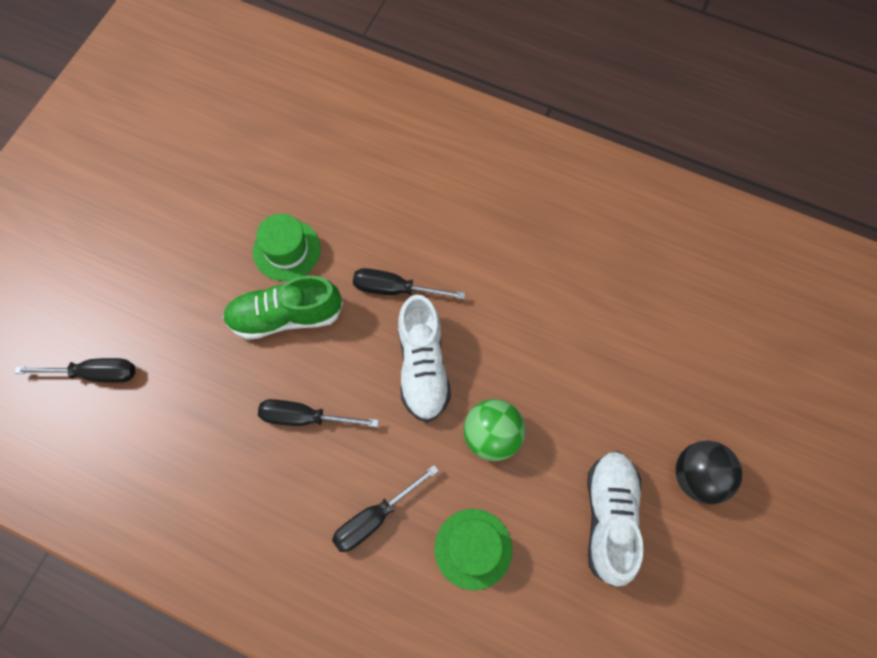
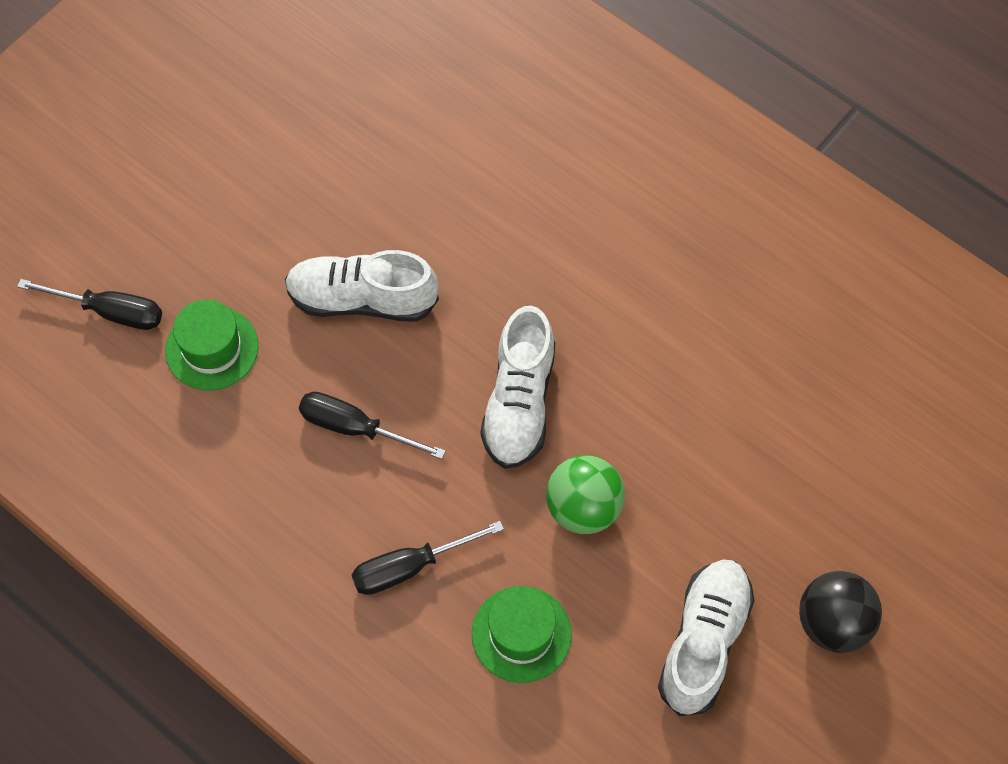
camera: 15 degrees right, 5 degrees down
green shoe [223,275,343,340] -> white shoe [285,250,439,322]
green hat [253,214,321,281] -> green hat moved to [165,299,258,391]
black screwdriver [353,268,465,299] -> none

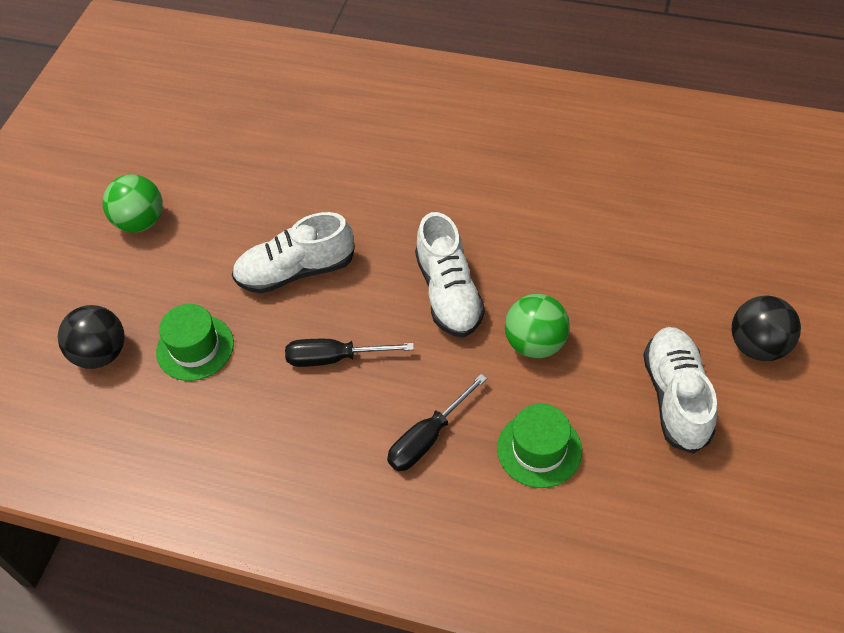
camera: 20 degrees left, 10 degrees down
black screwdriver [17,279,162,330] -> black ball [58,305,125,369]
none -> green ball [103,174,163,233]

